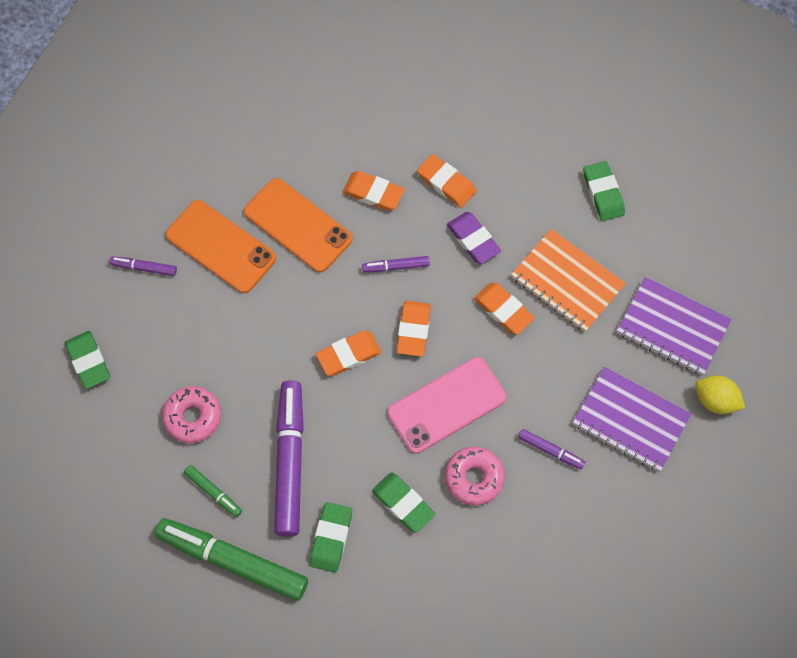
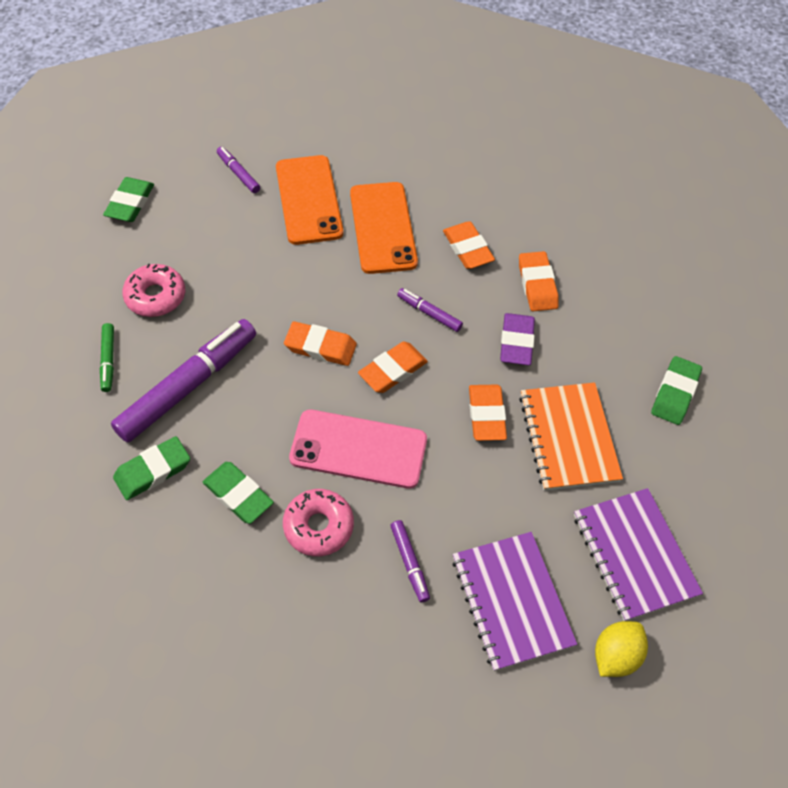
camera: 40 degrees right, 10 degrees down
green marker [155,518,308,601] -> none
green eraser [372,473,435,533] -> green eraser turned 45 degrees counterclockwise [203,462,274,524]
yellow lemon [695,375,745,414] -> yellow lemon turned 60 degrees clockwise [595,621,648,677]

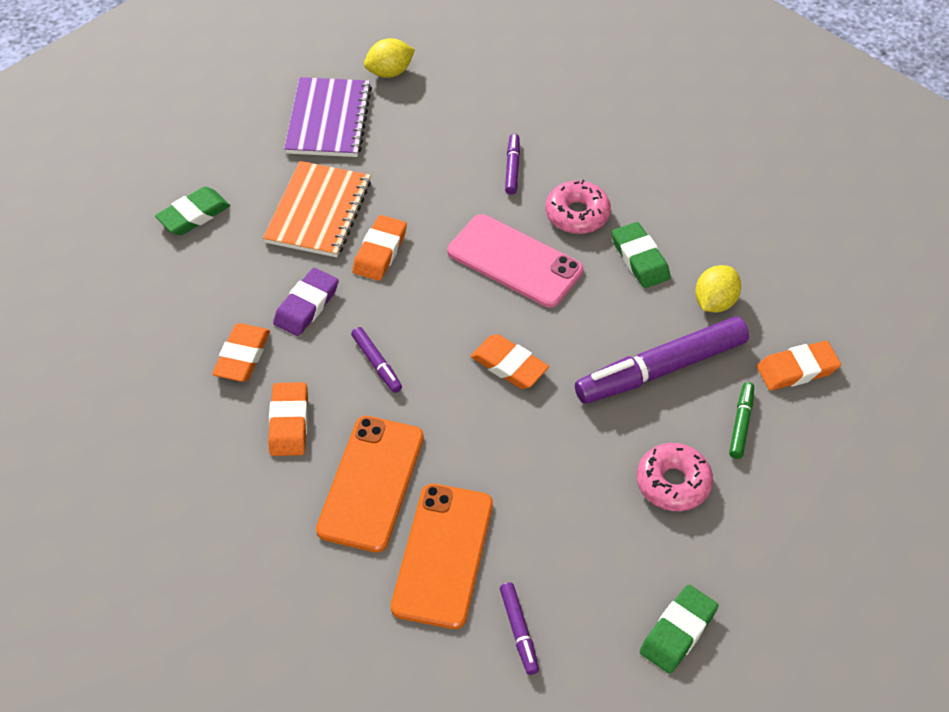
camera: 155 degrees left, 5 degrees down
green eraser [113,436,190,500] -> yellow lemon [695,265,741,313]
orange eraser [358,342,428,393] -> orange eraser moved to [757,341,841,391]
purple notebook [452,532,577,671] -> none

